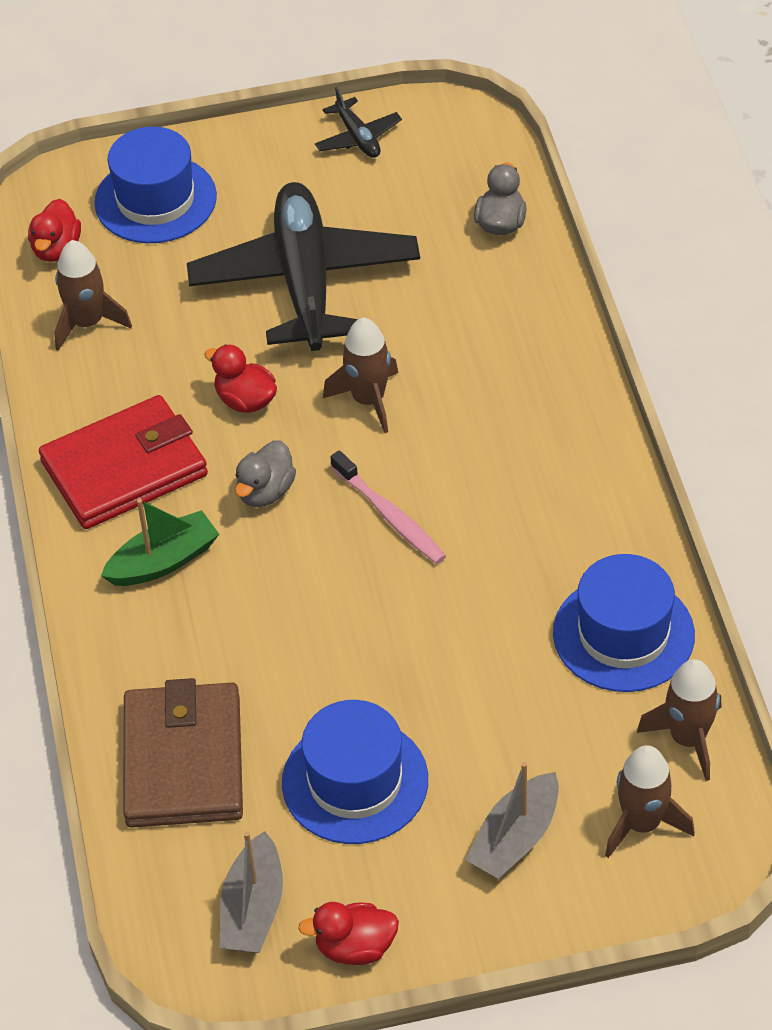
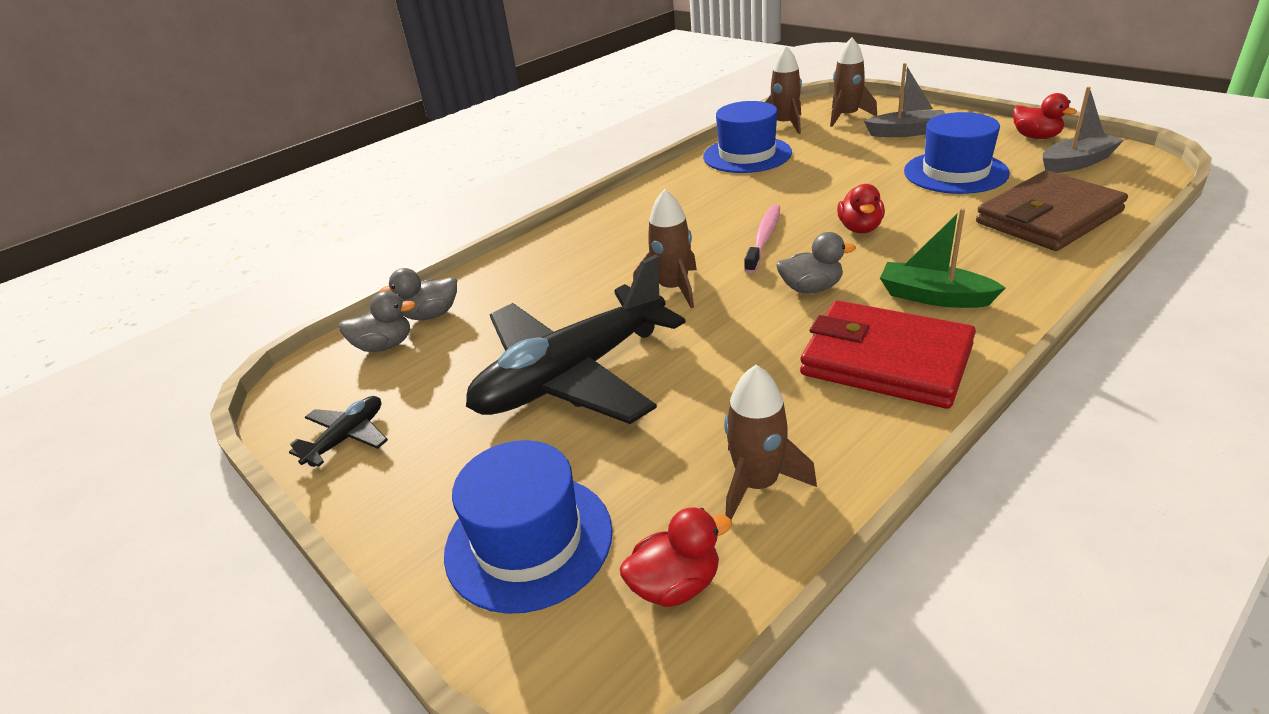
camera: 120 degrees left, 15 degrees down
red duck [204,344,277,413] -> red duck moved to [837,184,885,233]
none -> grey duck [338,291,416,352]

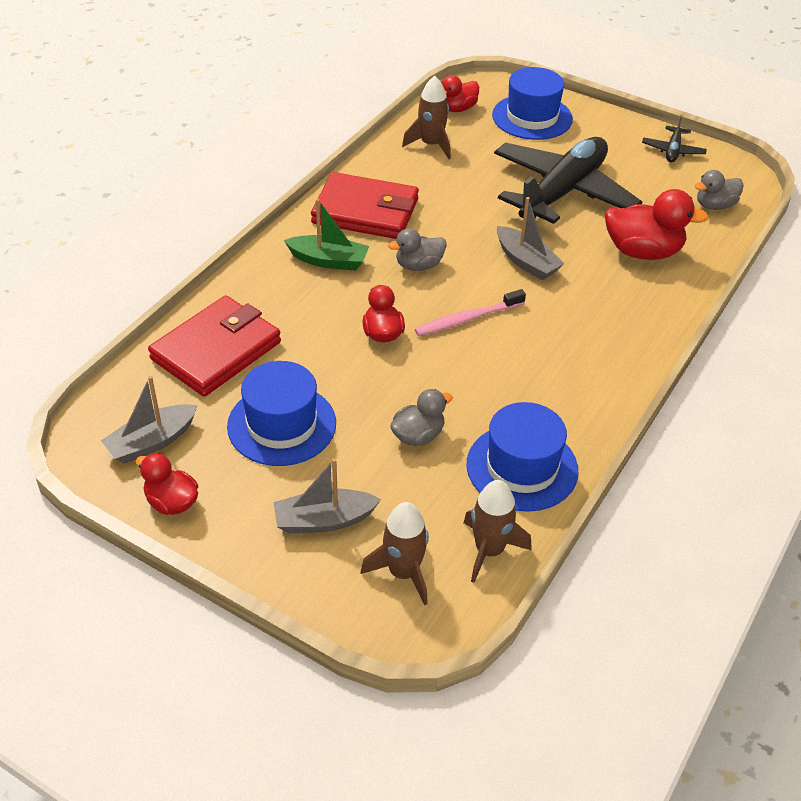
camera: 160 degrees right, 10 degrees up
grey duck [379,268,457,320] -> grey duck moved to [390,389,453,446]
brown rocket [633,189,697,308] -> grey boat [497,197,564,280]
pink toothbrush [744,204,780,274] -> pink toothbrush turned 60 degrees clockwise [415,289,526,336]
brown wallet [976,170,1128,251] -> red wallet [148,295,281,397]
none -> red duck [605,189,709,260]

